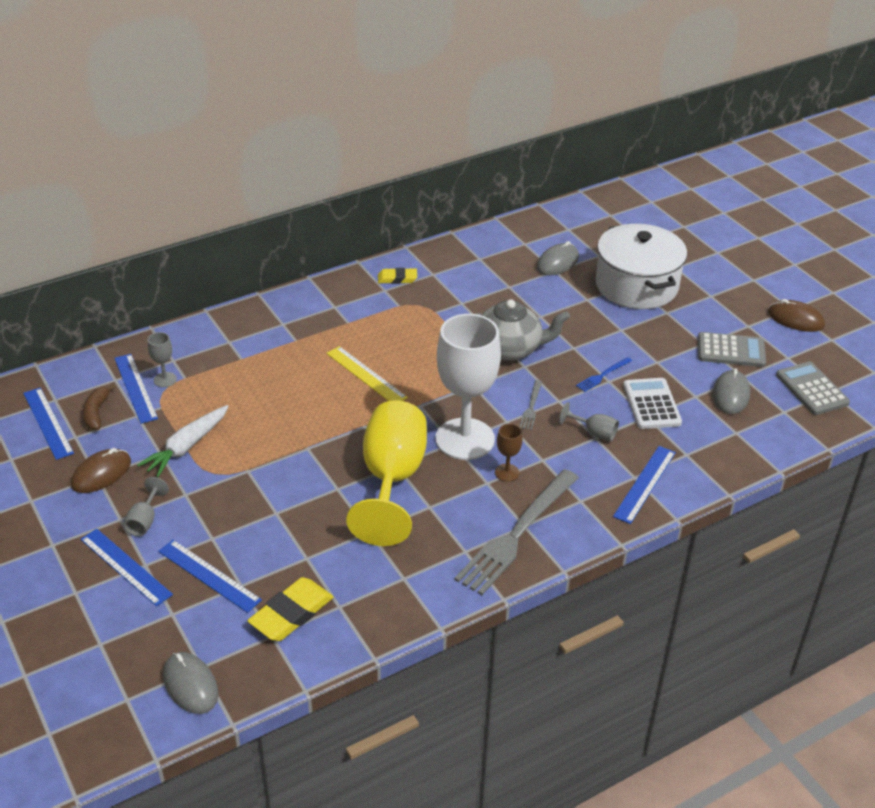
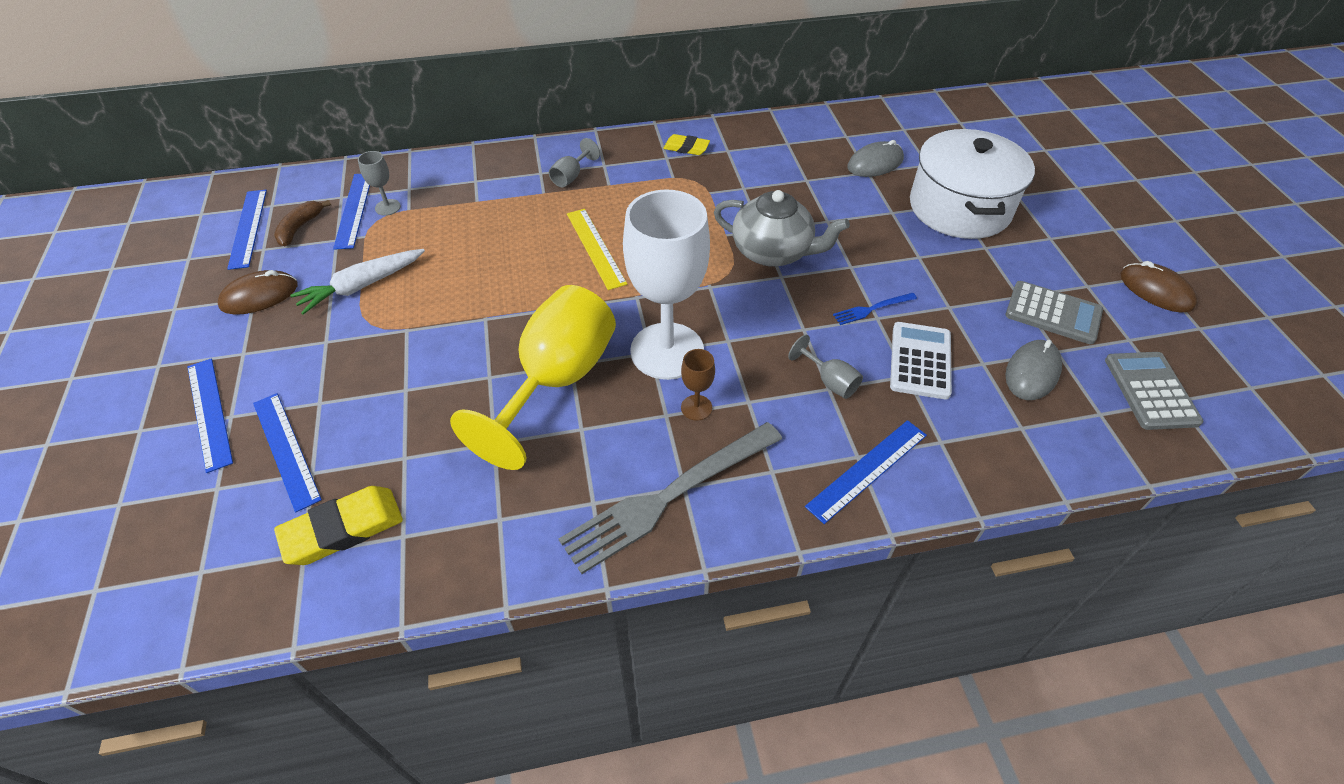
camera: 20 degrees right, 10 degrees up
grey goblet [123,477,169,536] -> grey goblet moved to [549,138,600,187]
grey mouse [163,652,218,714] -> none
grey fork [520,380,542,430] -> none

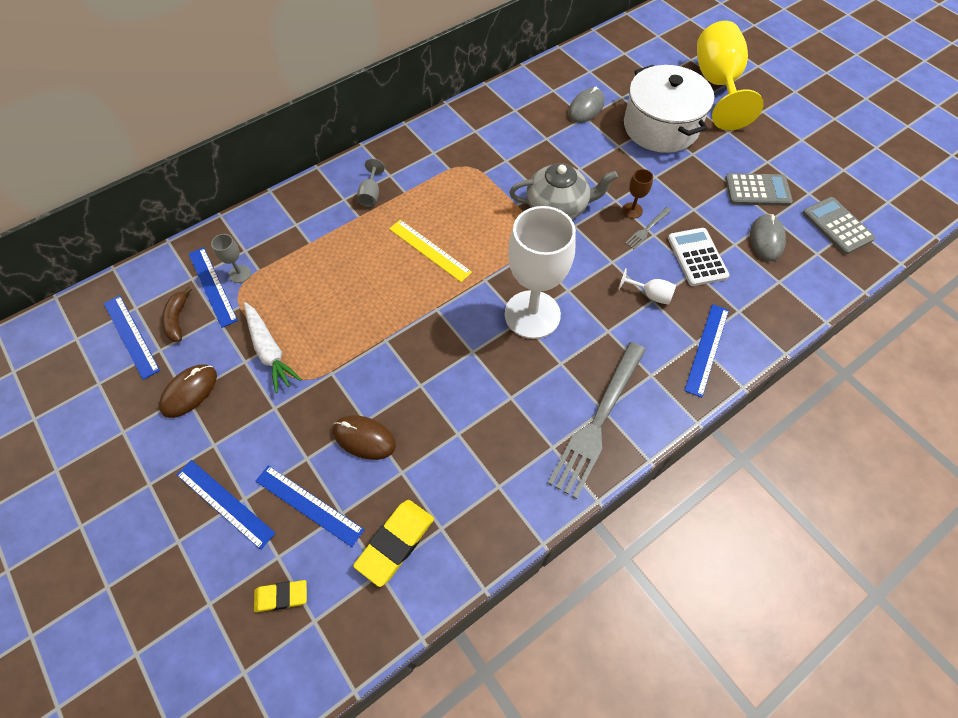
camera: 25 degrees left, 10 degrees up
white carrot [290,249,425,315] -> white carrot turned 60 degrees counterclockwise [244,302,302,393]
yellow goblet [450,285,616,470] -> yellow goblet moved to [697,21,764,130]
yellow eraser [663,134,710,155] -> yellow eraser moved to [254,580,307,612]
brown goblet [681,349,715,421] -> brown goblet moved to [622,169,653,219]
grey goblet [788,335,863,399] -> white goblet [618,268,676,305]
blue fork [833,293,917,325] -> grey fork [625,207,672,249]
brown mouse [1120,261,1197,313] -> brown mouse moved to [333,415,396,460]

